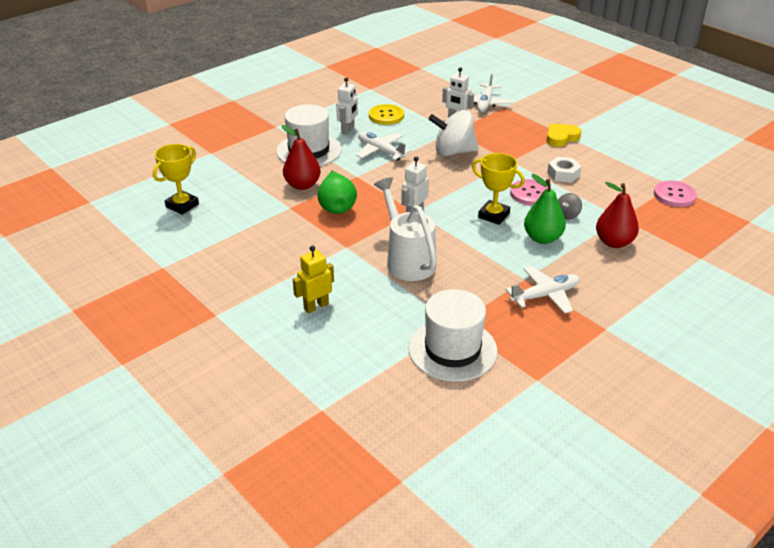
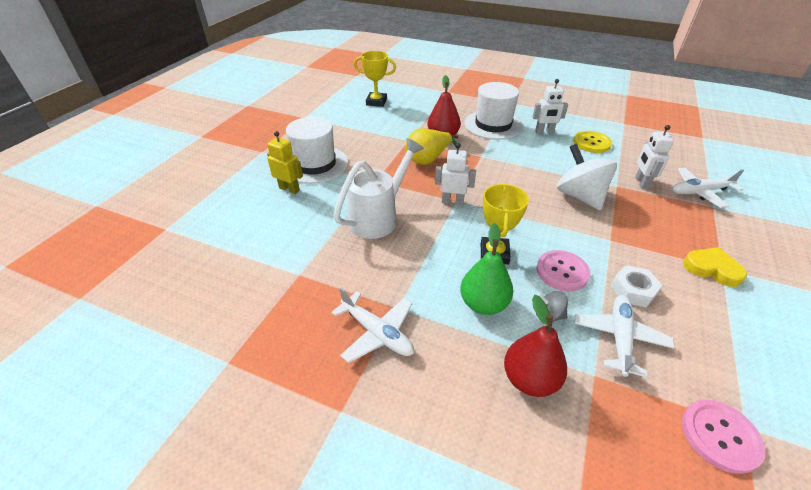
camera: 65 degrees right, 5 degrees up
green pear [317,171,357,214] -> yellow pear [405,128,459,165]
white plane [356,132,411,160] -> white plane moved to [574,295,675,377]
white hat [408,289,497,382] -> white hat moved to [286,117,348,184]

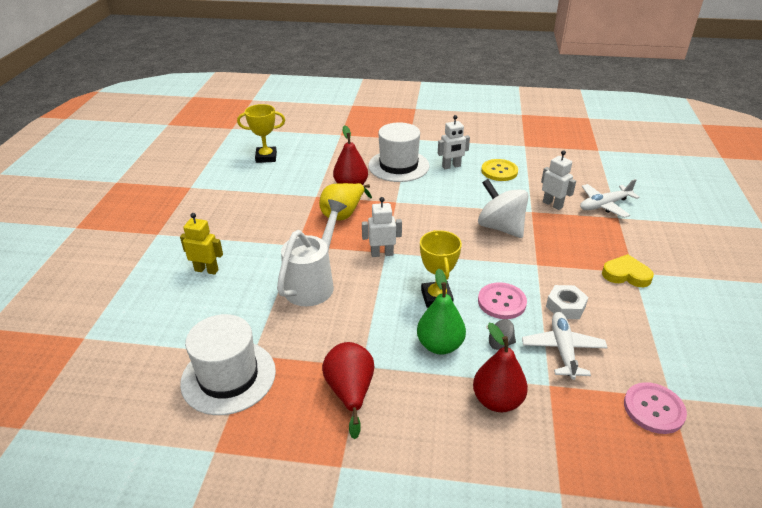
camera: 15 degrees left, 5 degrees down
white hat [286,117,348,184] -> white hat moved to [180,314,276,415]
white plane [331,287,414,363] -> red pear [322,342,375,439]
white robot [635,125,674,189] -> white robot turned 150 degrees clockwise [541,150,576,210]

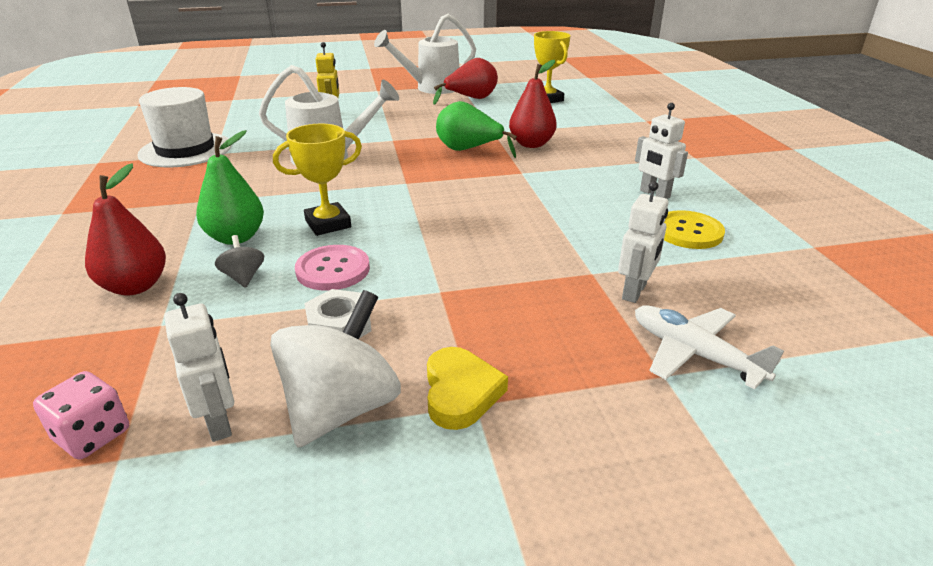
camera: 70 degrees right, 5 degrees down
yellow pear [319,183,372,220] -> green pear [436,101,517,158]
red pear [322,342,375,439] -> red pear moved to [433,58,498,105]
white robot [362,197,402,257] -> white robot moved to [164,293,234,442]
white hat [368,122,429,182] -> none
white spinning top [478,179,529,238] -> white spinning top moved to [270,290,401,448]
white plane [522,312,608,380] -> none
pink button [624,382,687,434] -> pink dice [33,371,129,459]
none -> white watering can [374,14,476,94]

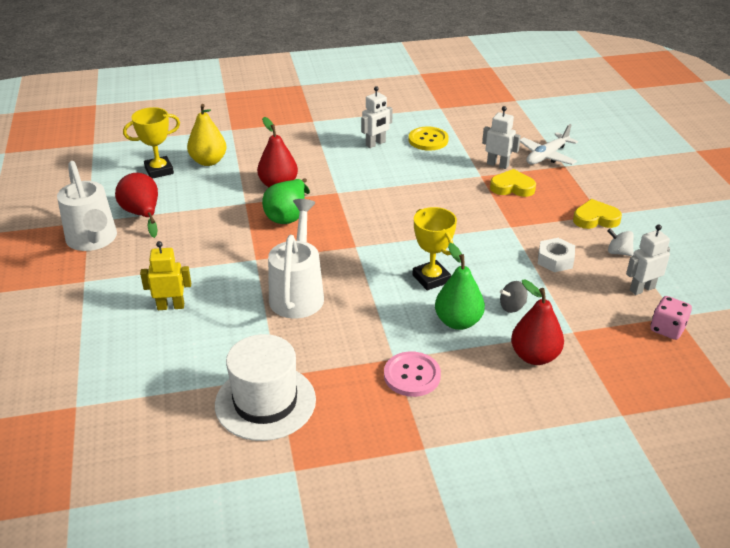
camera: 90 degrees left, 5 degrees up
white spinning top [270,290,401,448] -> white spinning top [608,229,634,256], size x0.46
pink button [295,245,370,291] -> pink button moved to [384,351,441,397]
none -> yellow pear [187,104,227,166]
none -> yellow heart [490,169,536,197]

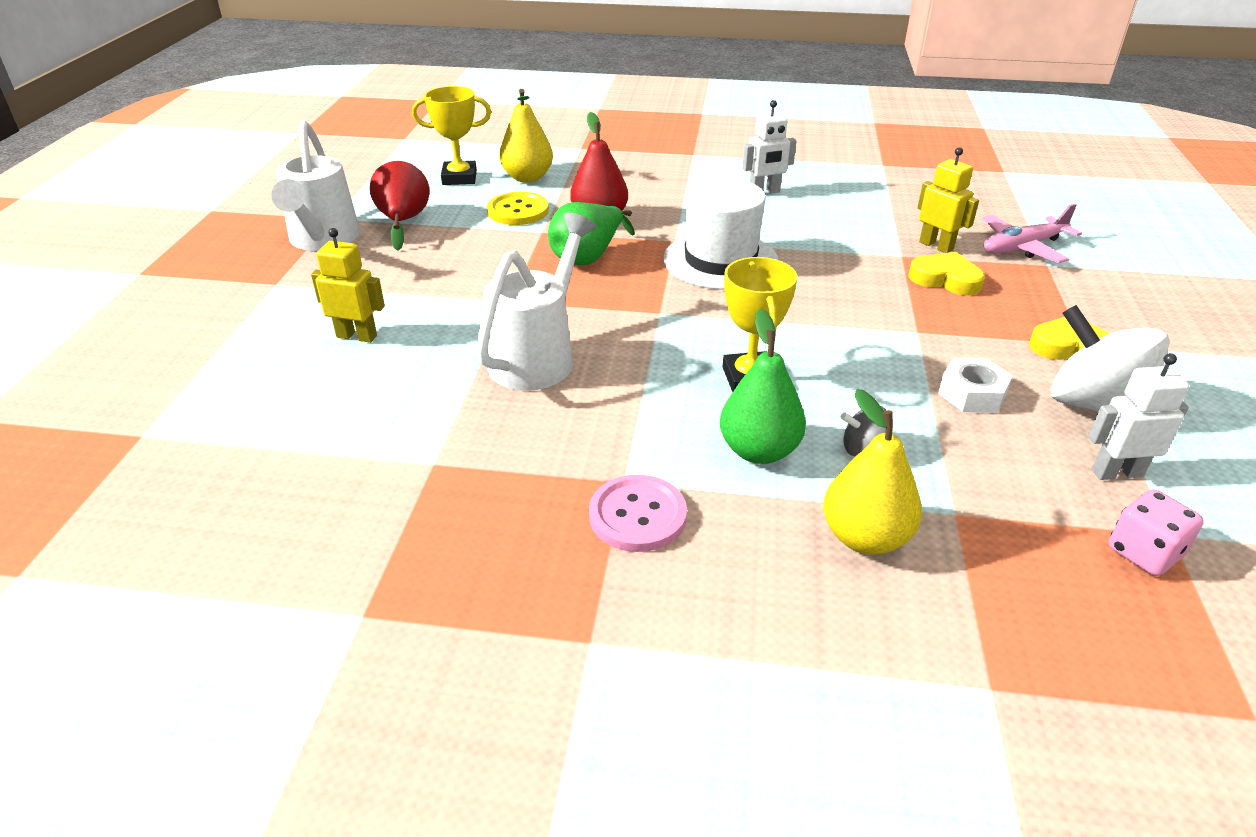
camera: 20 degrees right, 0 degrees up
white hat [215,334,316,441] -> white hat moved to [663,178,778,290]
yellow button [408,126,449,151] -> yellow button moved to [487,192,549,225]
white robot [482,106,521,169] -> yellow robot [917,147,979,253]
red pear [511,280,564,365] -> yellow pear [823,389,922,555]
white plane [520,124,578,165] -> pink plane [983,204,1082,263]
white spinning top [608,229,634,256] -> white spinning top [1051,305,1169,412], size x2.15

